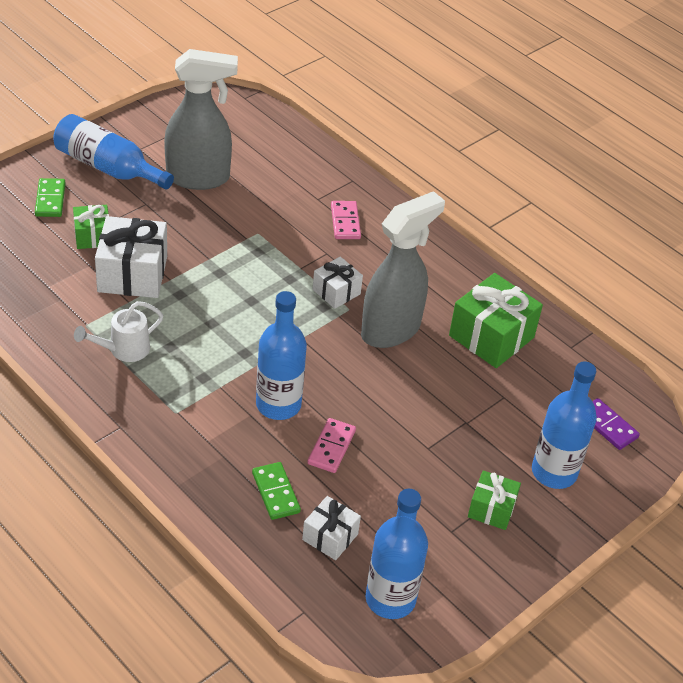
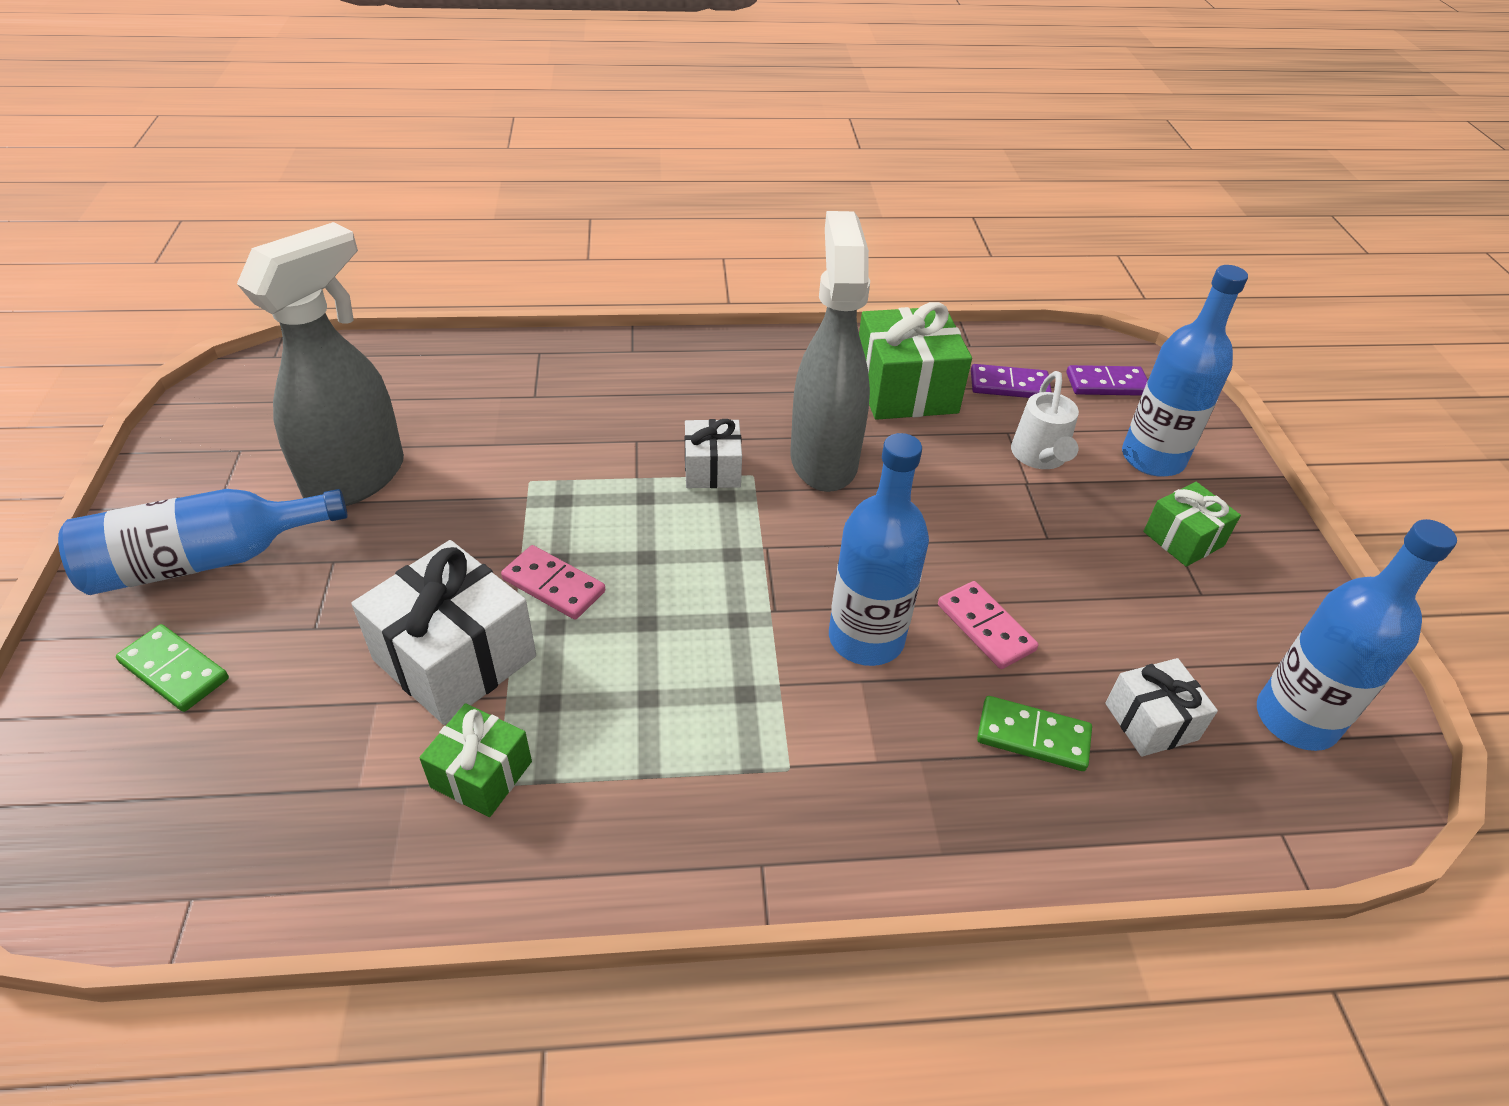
camera: 50 degrees left, 0 degrees up
green gift [73,205,109,249] -> green gift moved to [419,703,532,817]
white watering can [74,301,163,362] -> white watering can moved to [1011,371,1079,469]
pink domino [331,201,361,239] -> pink domino moved to [501,545,605,620]
none -> purple domino [971,364,1052,398]

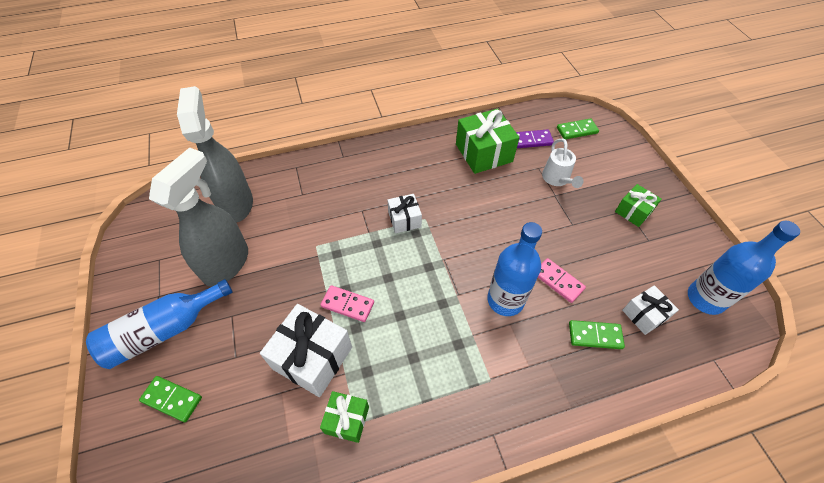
camera: 10 degrees left, 10 degrees up
grey spray bottle [790,211,870,492] -> grey spray bottle moved to [177,86,253,223]
purple domino [1067,365,1148,396] -> green domino [557,118,599,139]
blue bottle [1122,265,1248,477] -> none

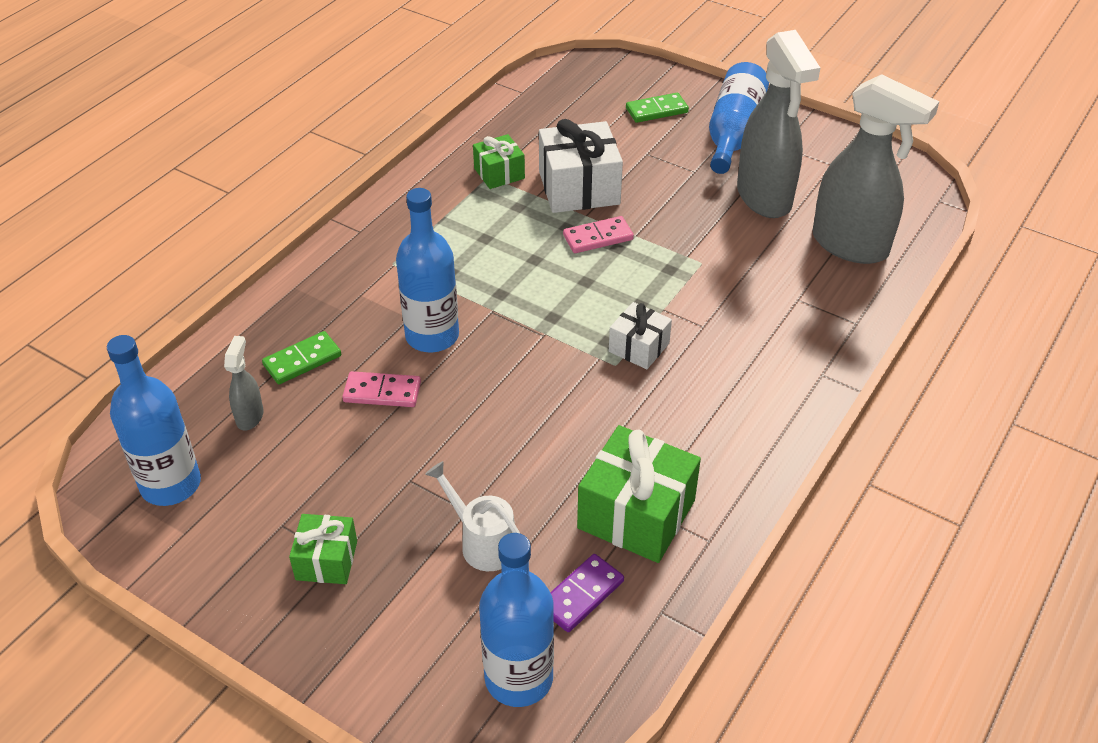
camera: 140 degrees right, 10 degrees down
green domino [557,118,599,139] -> blue bottle [479,533,554,707]
white gift [622,285,679,335] -> grey spray bottle [224,336,264,431]

